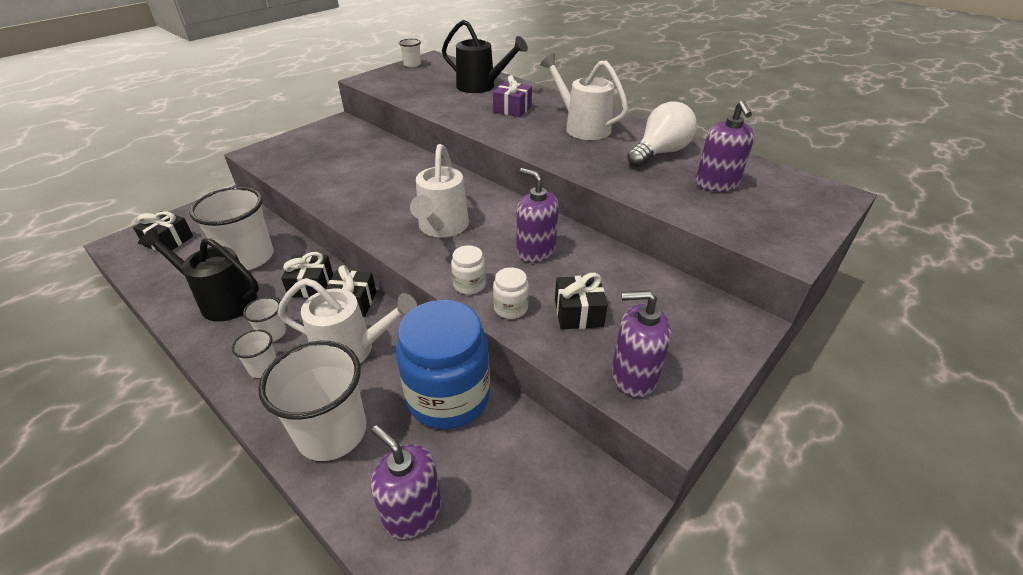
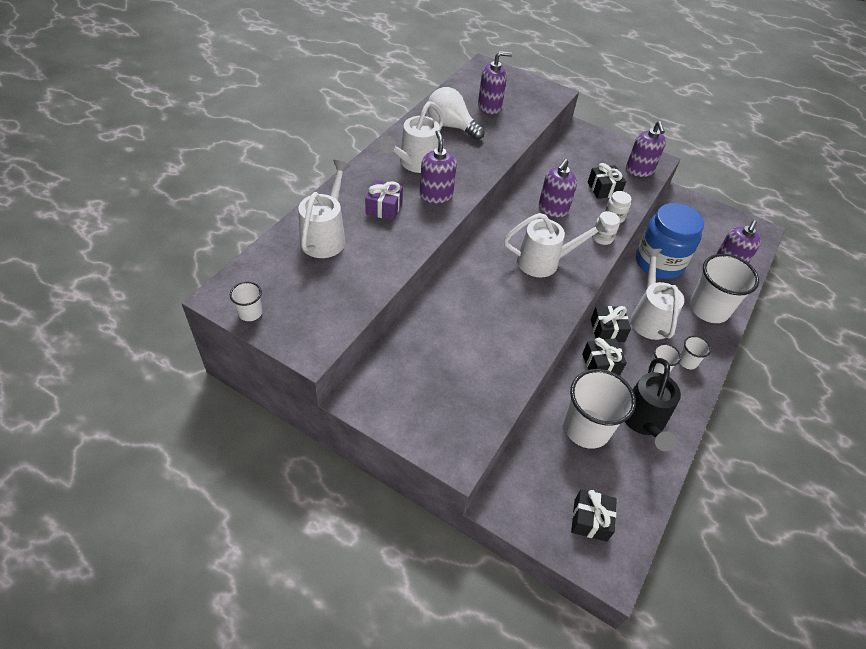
camera: 105 degrees left, 10 degrees up
black watering can [442,20,528,93] -> white watering can [298,160,351,258]
none -> purple soap dispenser [420,130,457,204]

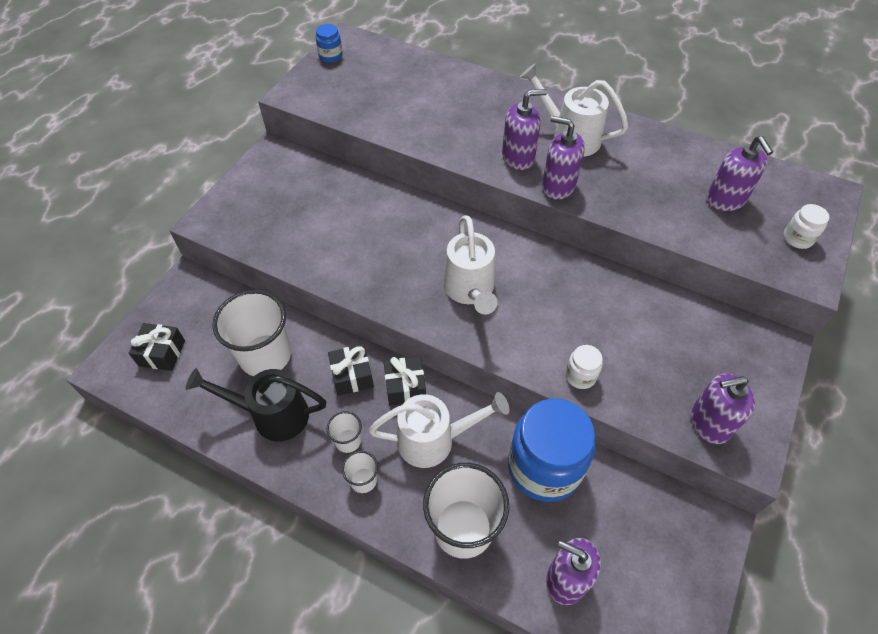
camera: 90 degrees right, 5 degrees up
white cup [230,282,262,321] -> blue jar [316,24,343,63]
white watering can [298,160,351,258] -> none
purple gift [365,180,403,221] -> none
white light bulb [428,87,485,140] -> none
purple soap dispenser [539,159,577,218] -> purple soap dispenser moved to [542,116,585,200]
black gift [588,163,626,199] -> none
white jar [592,211,620,245] -> white jar moved to [783,204,829,249]

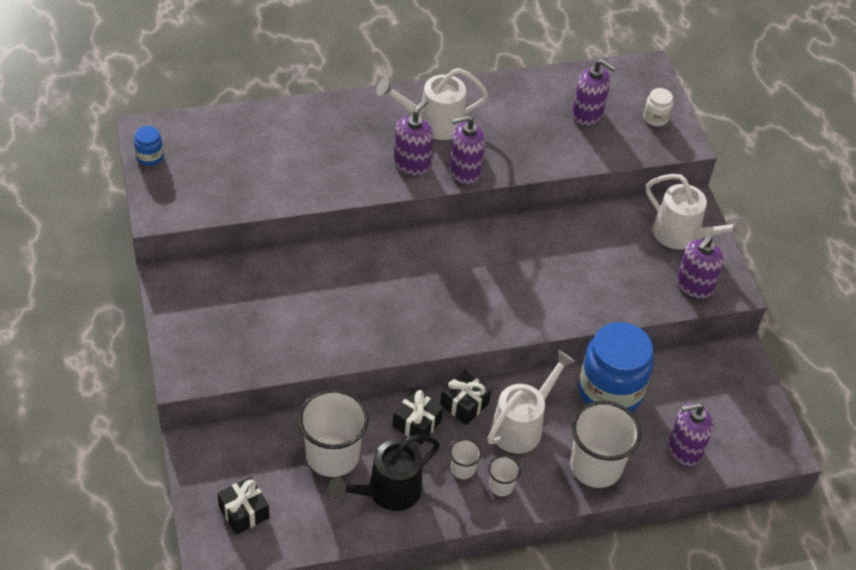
camera: 45 degrees left, 5 degrees down
white watering can [443,215,498,314] -> white watering can moved to [646,174,748,250]
white jar [565,345,603,389] -> none

